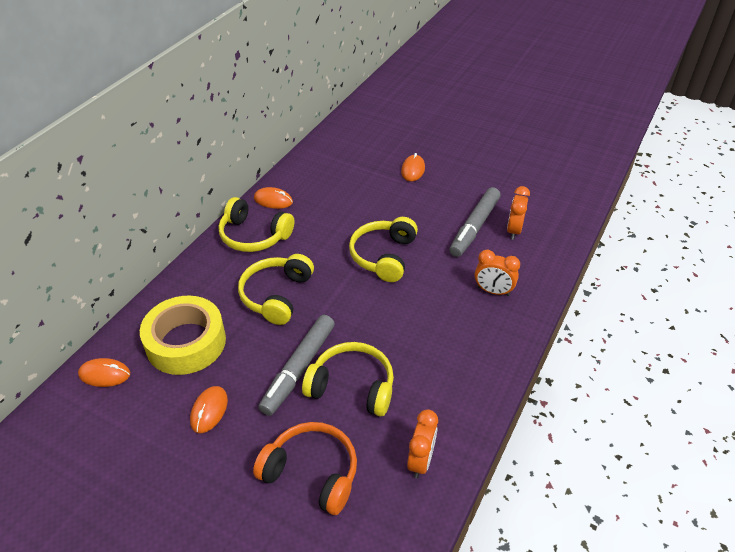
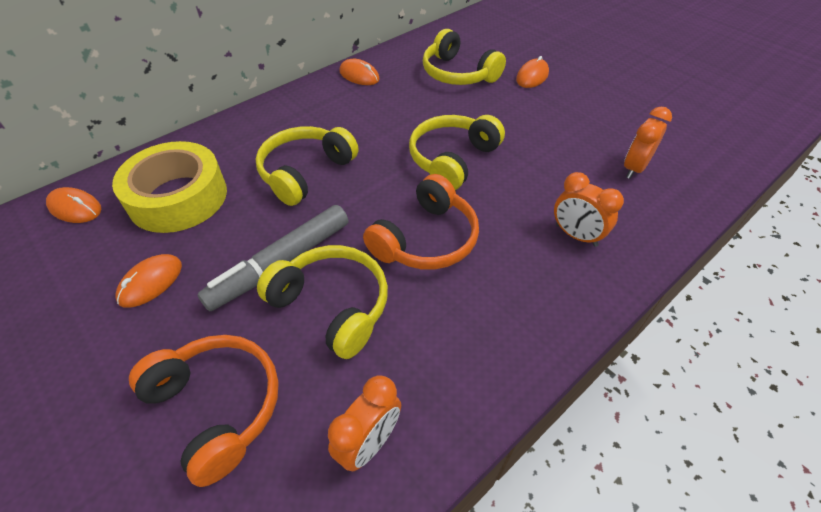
camera: 20 degrees right, 5 degrees up
yellow headphones [218,197,294,252] -> yellow headphones moved to [423,29,506,85]
grey marker [449,187,500,257] -> none
none -> orange headphones [363,174,479,270]

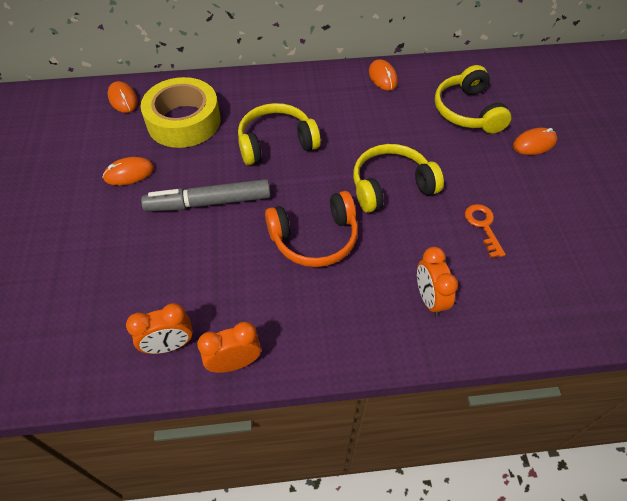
camera: 35 degrees right, 5 degrees up
orange headphones [129,335,279,487] -> none
yellow headphones [257,245,388,359] -> none
orange clock [624,107,672,179] -> orange clock moved to [197,322,261,373]
none -> orange key [465,204,506,258]

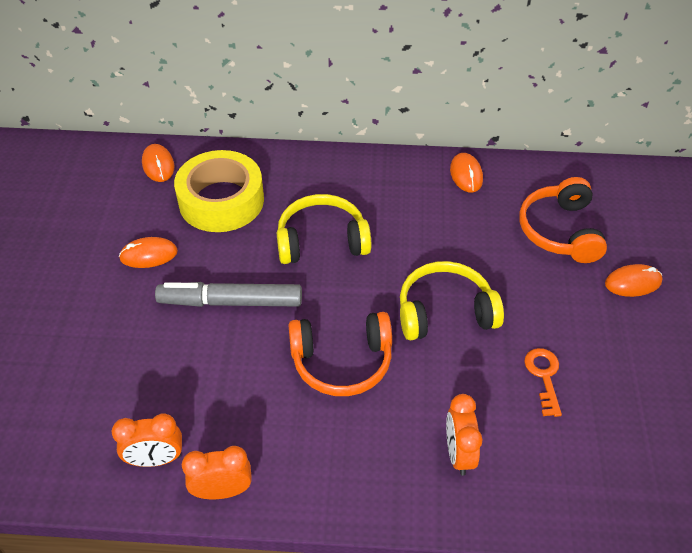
camera: 10 degrees right, 5 degrees down
yellow headphones [435,65,511,134] -> orange headphones [519,177,607,263]

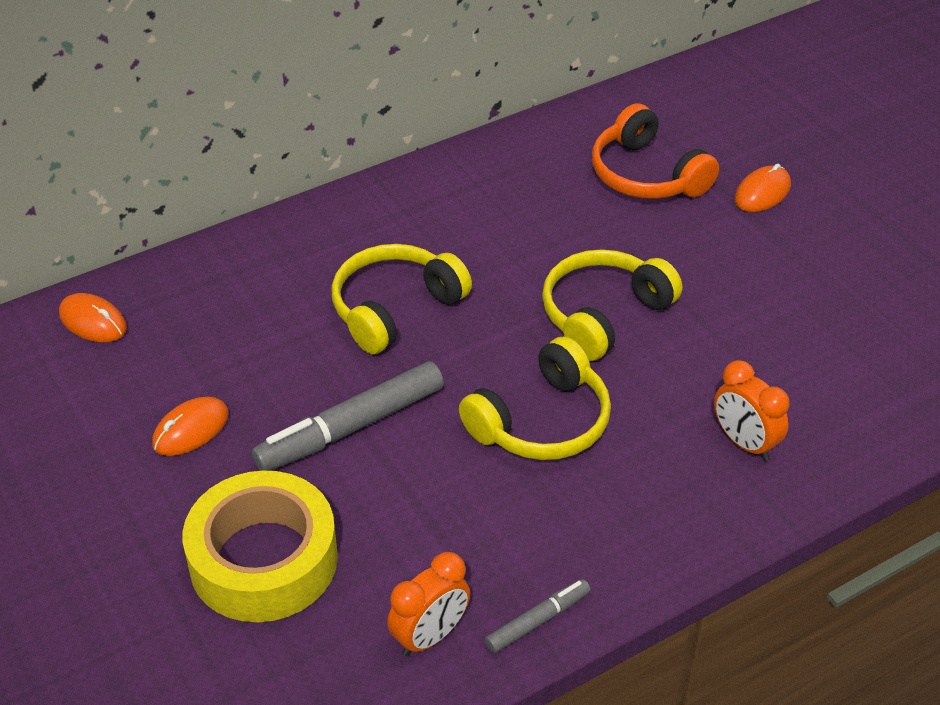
camera: 35 degrees left, 5 degrees down
yellow tape [174,150,264,232] -> yellow tape moved to [183,470,338,622]
orange clock [182,446,252,499] -> grey marker [485,579,590,653]
orange headphones [288,312,392,396] -> yellow headphones [459,337,611,460]
orange mouse [450,153,483,193] -> none
orange key [524,348,562,417] -> none

